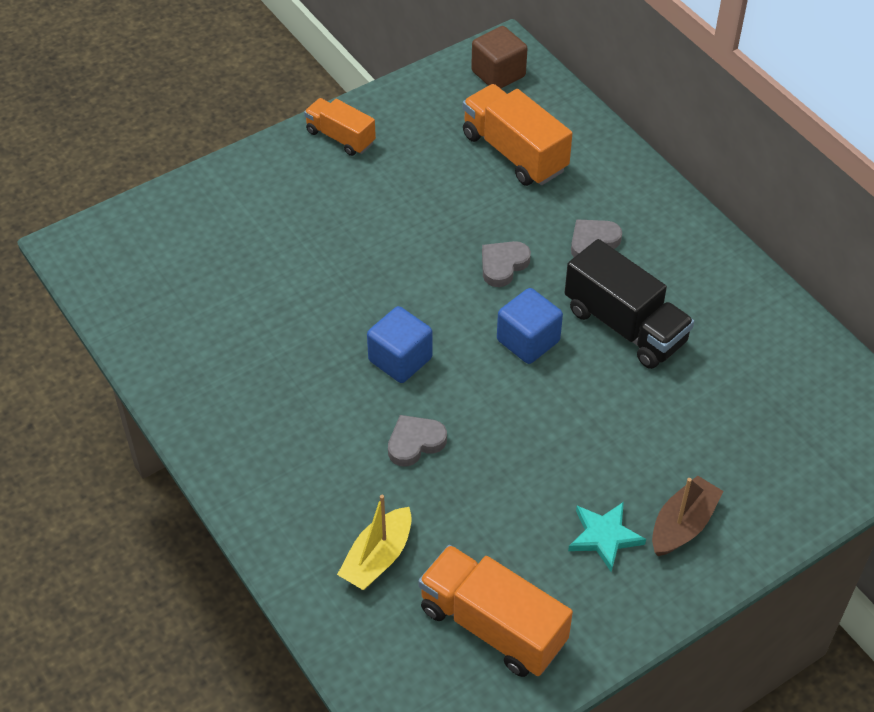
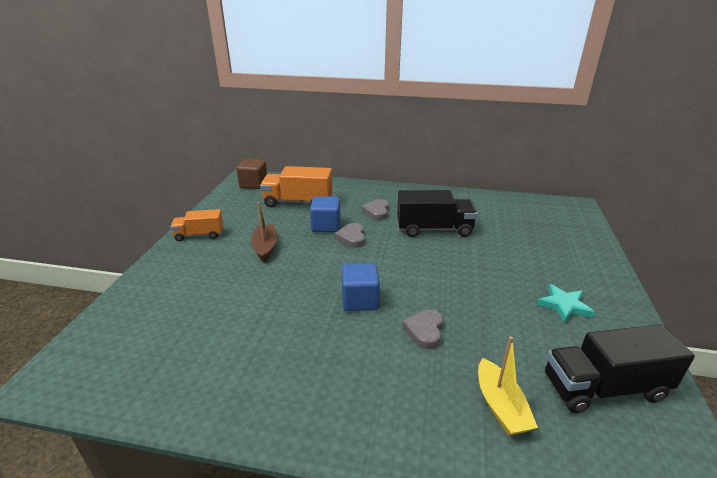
camera: 45 degrees left, 20 degrees down
orange truck [418,545,573,677] -> black truck [545,324,695,413]
blue cube [497,288,563,364] -> blue cube moved to [310,196,340,232]
brown boat [652,476,723,556] -> brown boat moved to [251,202,277,262]

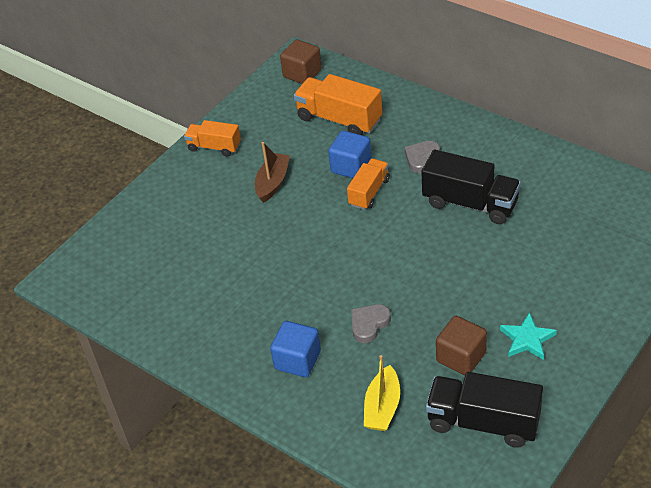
camera: 30 degrees right, 15 degrees up
grey heart [335,223,365,248] -> orange truck [347,158,390,210]
blue cube [342,263,380,311] -> blue cube moved to [270,321,321,377]
none -> brown cube [436,316,487,375]

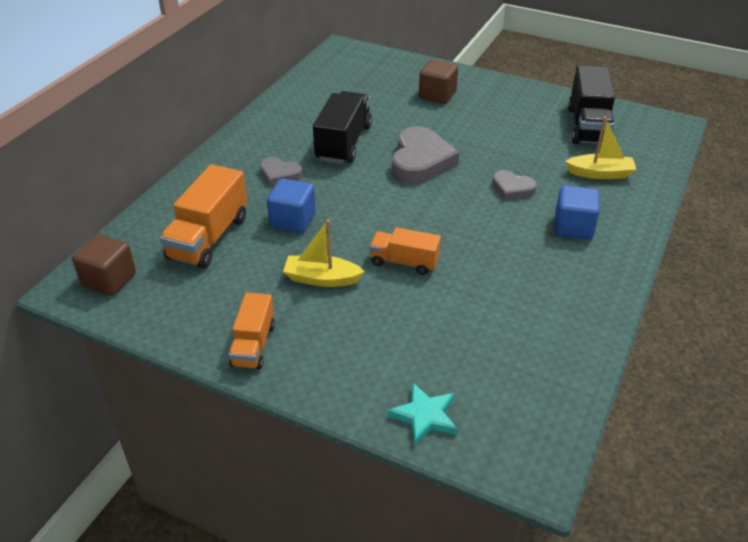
camera: 105 degrees left, 5 degrees down
brown boat [255,142,290,203] -> yellow boat [283,219,365,287]
orange truck [347,158,390,210] -> orange truck moved to [369,227,441,275]
brown cube [436,316,487,375] -> brown cube moved to [419,59,458,104]
turquoise star [500,312,557,360] -> turquoise star moved to [388,383,458,446]
none -> grey heart [392,126,460,184]

